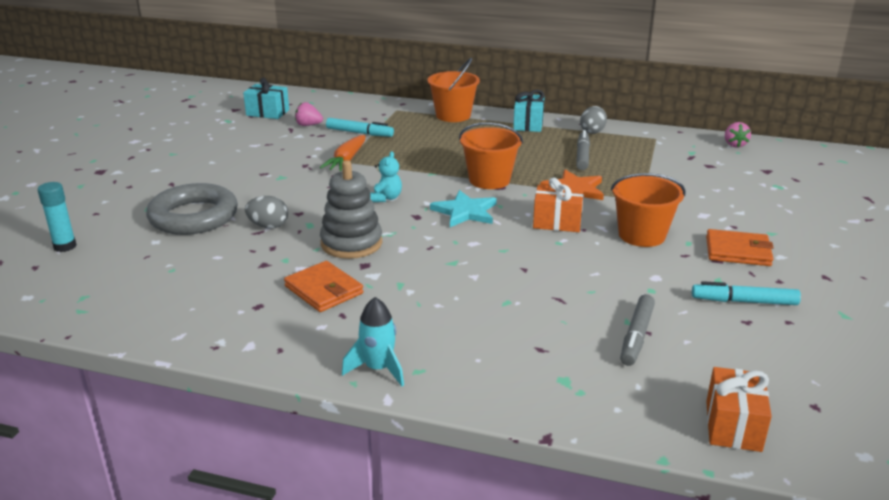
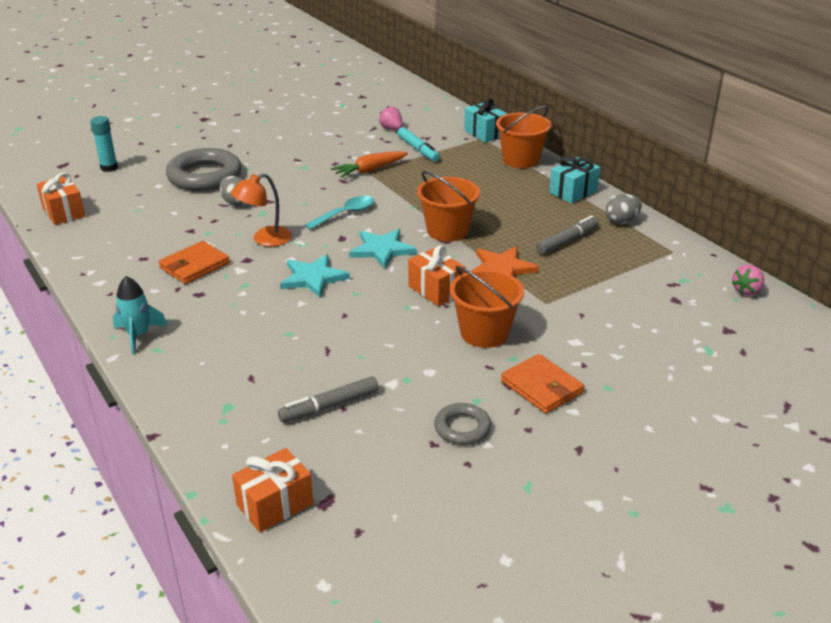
camera: 40 degrees right, 5 degrees up
turquoise gift [243,78,289,119] -> turquoise gift moved to [464,98,507,143]
orange wallet [284,261,363,312] -> orange wallet turned 45 degrees clockwise [158,241,230,284]
grey stacking toy [320,160,382,259] -> orange lamp [231,173,292,247]
turquoise teddy bear [370,151,402,202] -> turquoise spoon [305,196,374,230]
turquoise marker [692,281,801,305] -> grey ring [434,403,491,445]
none -> orange gift [37,173,85,225]
none -> turquoise star [280,254,350,297]

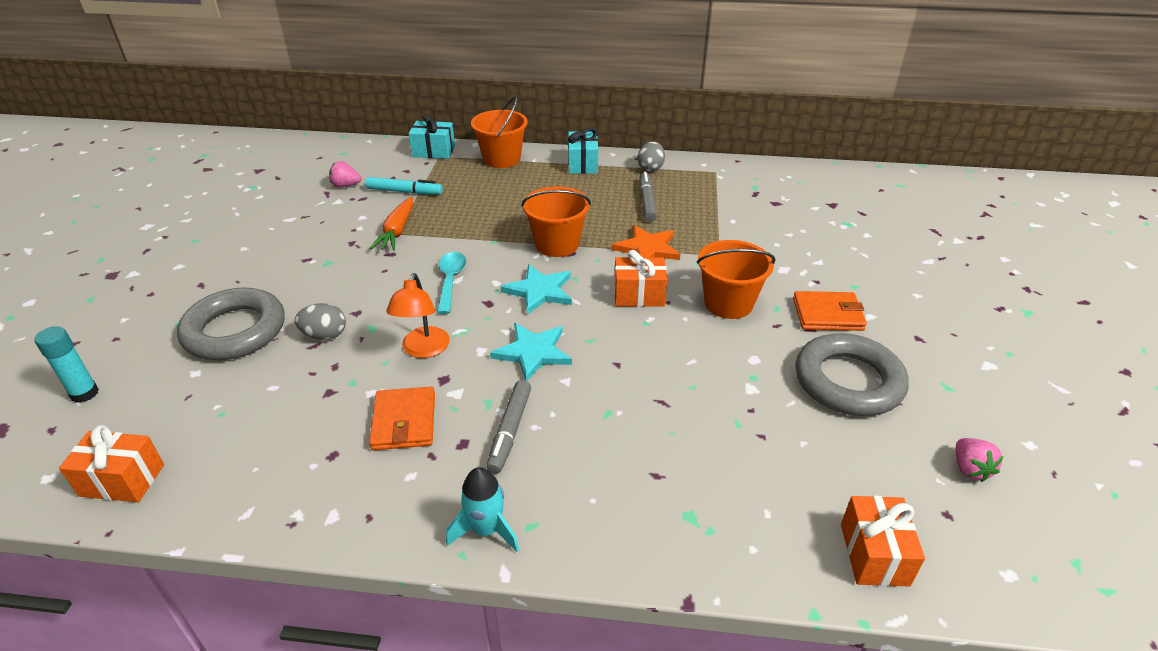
camera: 50 degrees left, 5 degrees up
grey marker [278,376,379,423] -> grey marker moved to [486,380,531,474]
grey ring [434,403,491,445] -> grey ring [795,333,909,416], size x1.93
pink strawberry [732,265,764,295] -> pink strawberry moved to [956,438,1004,482]

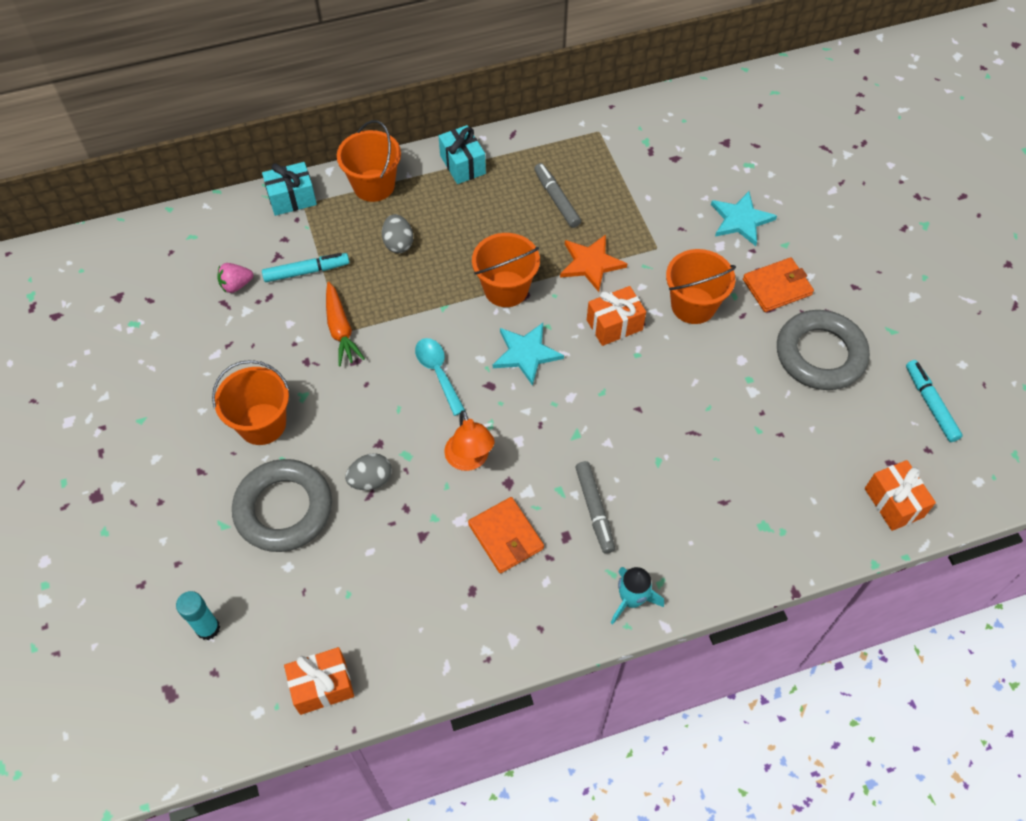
camera: 25 degrees left, 20 degrees up
turquoise star [490,323,572,381] -> turquoise star moved to [711,191,777,246]
grey egg [638,141,665,172] -> grey egg moved to [382,214,413,253]
pink strawberry [956,438,1004,482] -> turquoise marker [906,360,963,442]
none -> orange bucket [212,360,289,445]

